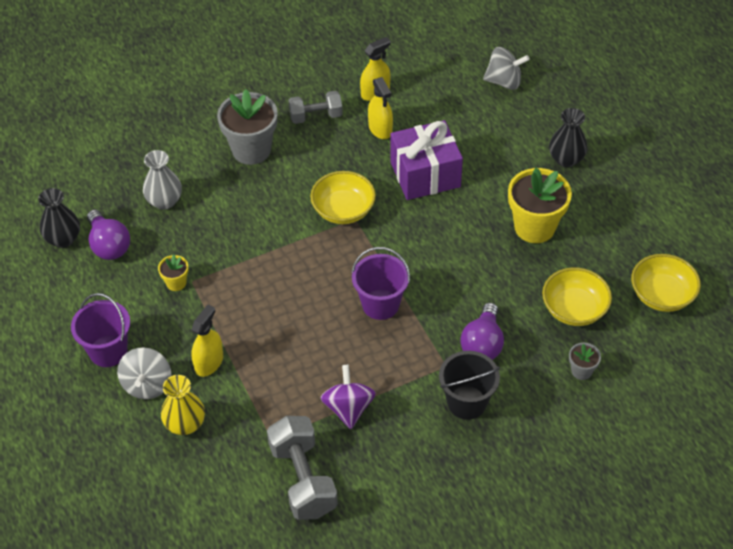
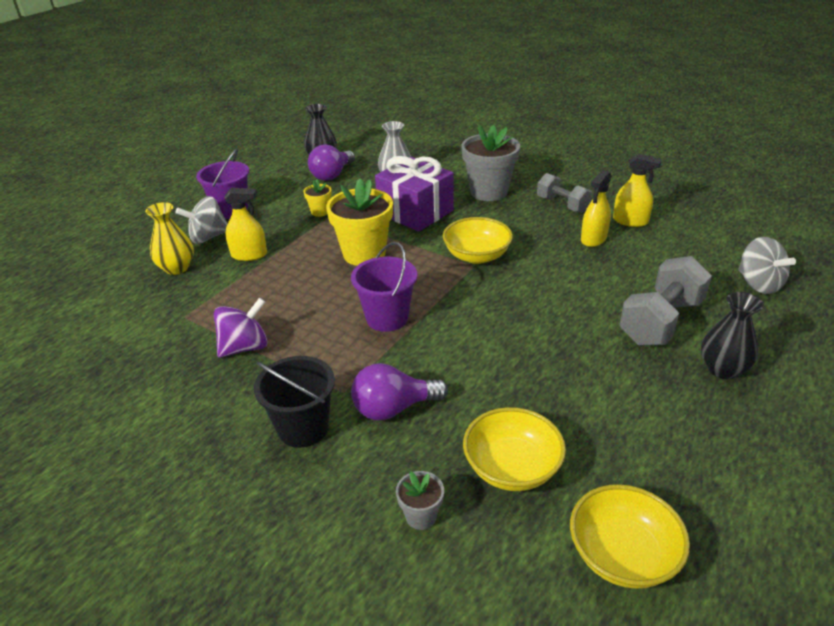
camera: 60 degrees right, 15 degrees down
grey dumbbell [267,416,338,520] -> grey dumbbell moved to [619,256,712,346]
purple gift [390,120,463,200] -> purple gift moved to [375,156,454,232]
yellow flower pot [508,168,572,243] -> yellow flower pot moved to [326,178,393,266]

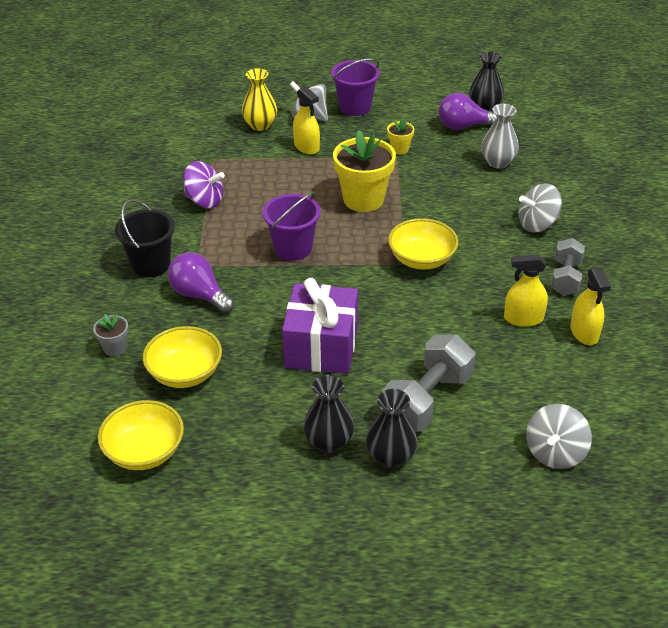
camera: 55 degrees right, 5 degrees up
purple gift [375,156,454,232] -> purple gift moved to [282,278,358,374]
grey flower pot [461,125,520,201] -> grey spinning top [518,183,562,232]
grey dumbbell [619,256,712,346] -> grey dumbbell turned 60 degrees counterclockwise [381,335,475,432]
none -> black vase [303,375,354,453]

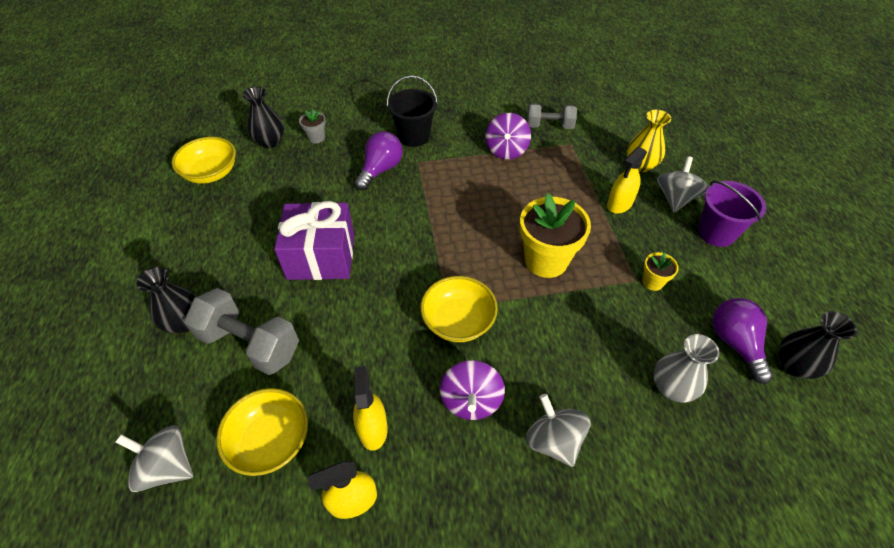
camera: 80 degrees right, 10 degrees up
yellow bowl [143,326,222,388] -> yellow bowl moved to [216,388,308,476]
purple bucket [263,191,321,261] -> none
black vase [303,375,354,453] -> black vase moved to [243,87,284,148]
grey dumbbell [551,238,585,296] -> grey dumbbell moved to [527,103,577,129]
none -> purple spinning top [440,360,505,420]

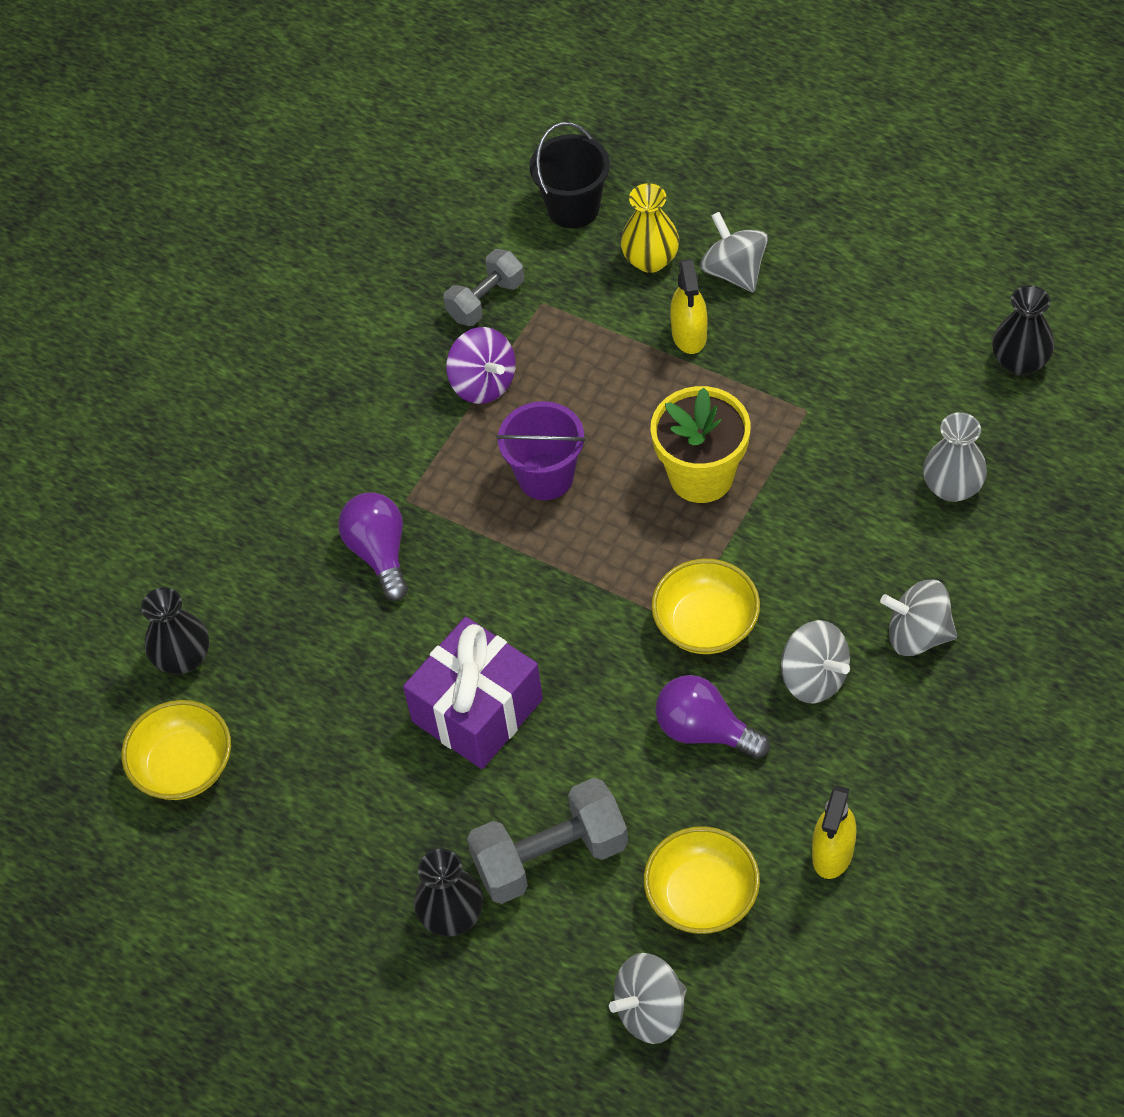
camera: 45 degrees left, 5 degrees up
grey flower pot [299,109,326,144] -> none
yellow spray bottle [353,366,388,451] -> none
black bucket [387,75,438,147] -> black bucket moved to [530,122,610,228]
purple spinning top [440,360,505,420] -> grey spinning top [781,620,850,703]
yellow flower pot [642,252,679,291] -> none
purple bucket [698,180,766,247] -> purple bucket moved to [496,401,586,500]
purple light bulb [712,298,773,384] -> purple light bulb moved to [655,675,770,759]

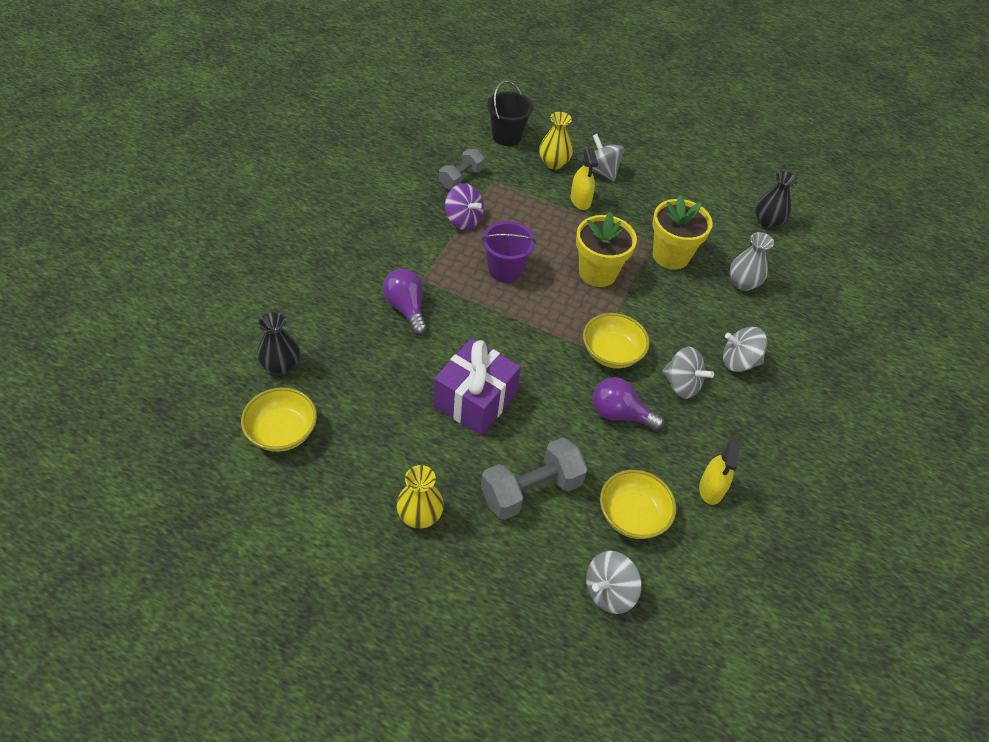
camera: 15 degrees left, 5 degrees down
black vase [414,849,483,936] -> none
none -> yellow vase [396,465,444,529]
none -> yellow flower pot [652,195,712,270]

